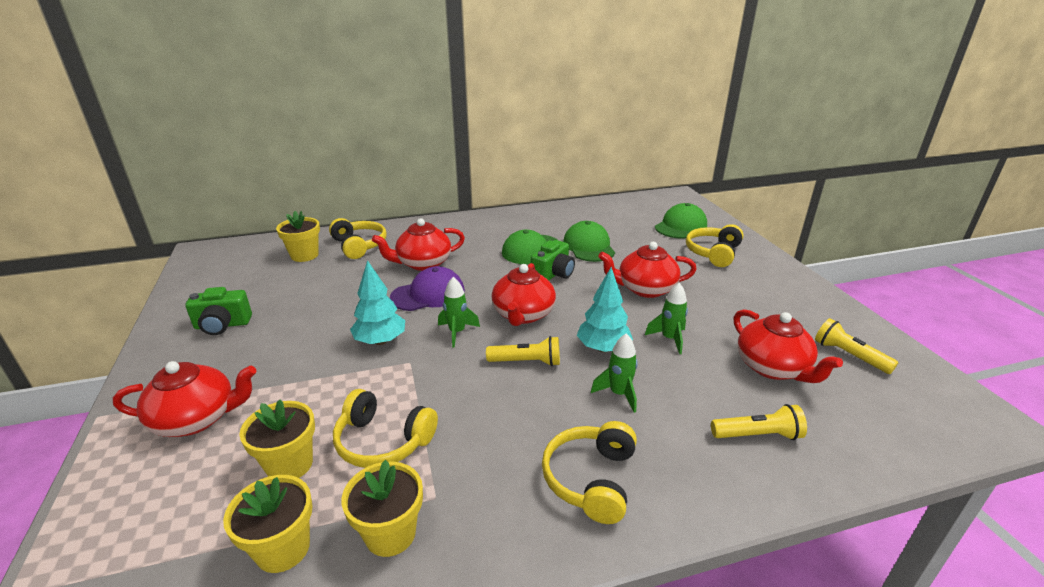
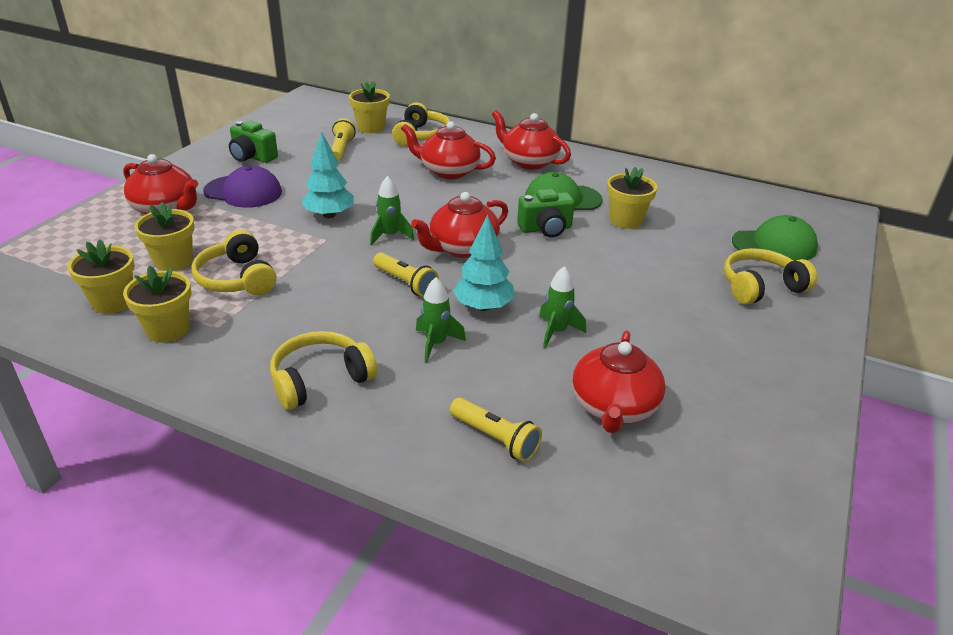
camera: 40 degrees right, 5 degrees up
purple cap [390,266,465,311] -> purple cap moved to [203,166,282,208]
green cap [563,221,615,262] -> yellow flower pot [607,167,657,229]
red teapot [598,242,697,298] -> red teapot moved to [492,110,571,169]
yellow flashlight [815,318,899,374] -> yellow flashlight moved to [332,118,356,161]

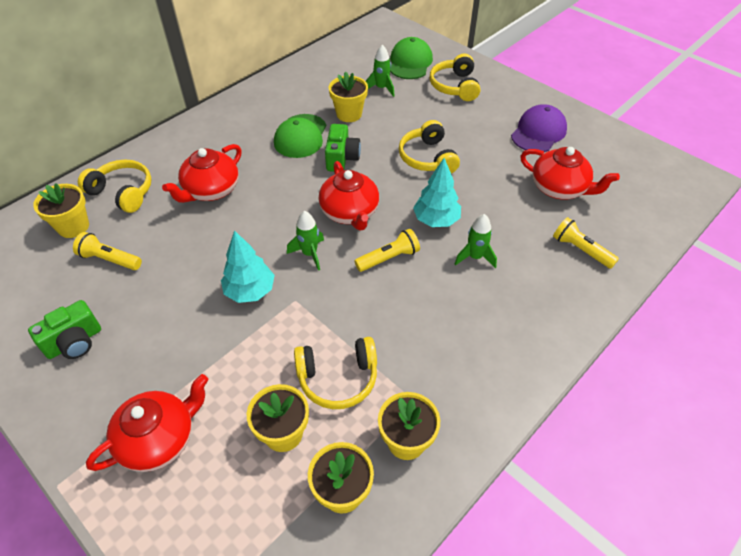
camera: 70 degrees left, 15 degrees up
purple cap [203,166,282,208] -> purple cap moved to [511,104,567,152]
yellow headphones [270,331,377,410] -> yellow headphones moved to [399,120,460,173]
yellow flashlight [450,398,542,462] -> yellow flashlight turned 105 degrees counterclockwise [553,217,619,269]
red teapot [492,110,571,169] -> none
green rocket [539,266,586,348] -> green rocket moved to [366,45,394,97]

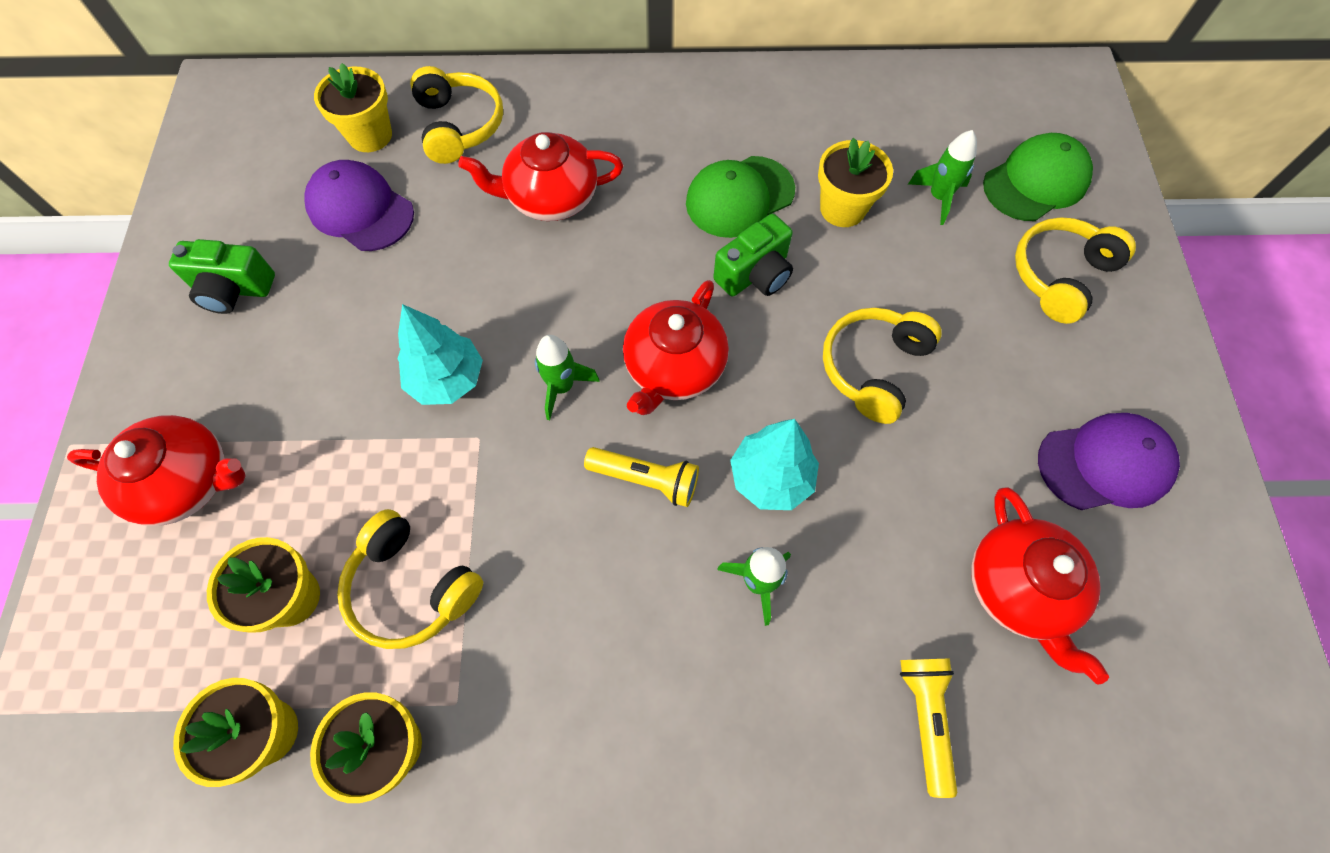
camera: 45 degrees right, 15 degrees up
yellow flashlight [73,232,142,270] -> purple cap [305,160,414,251]

